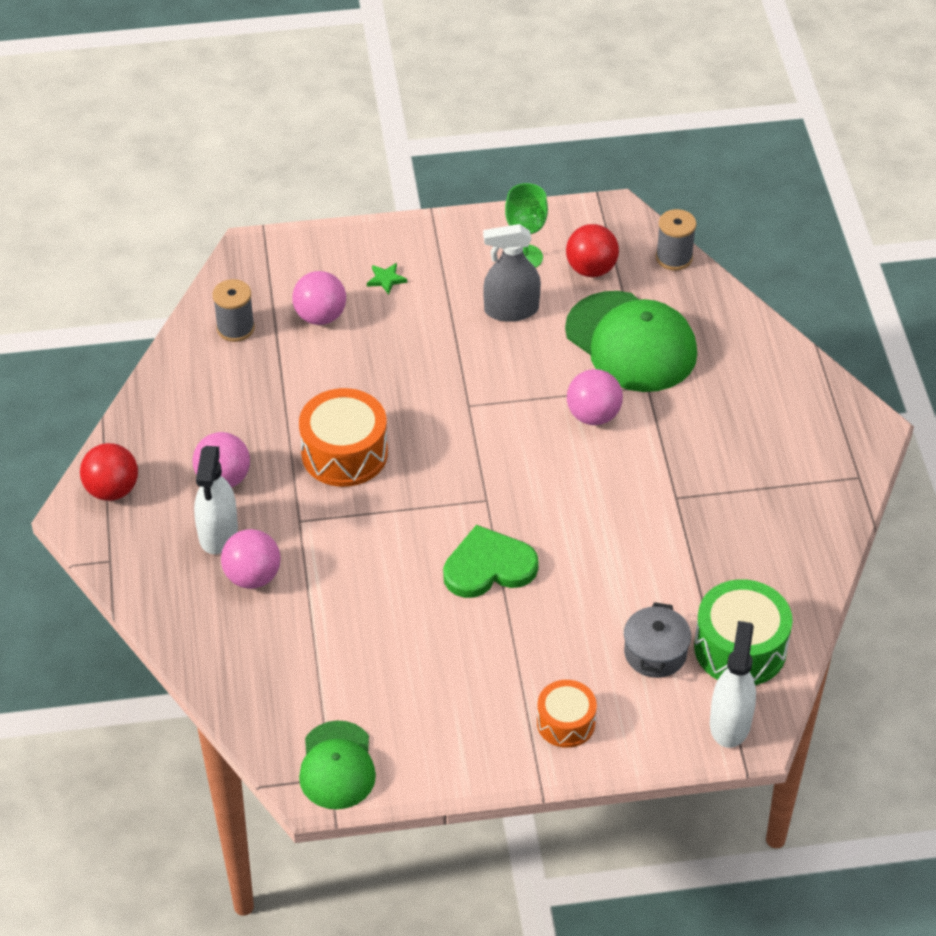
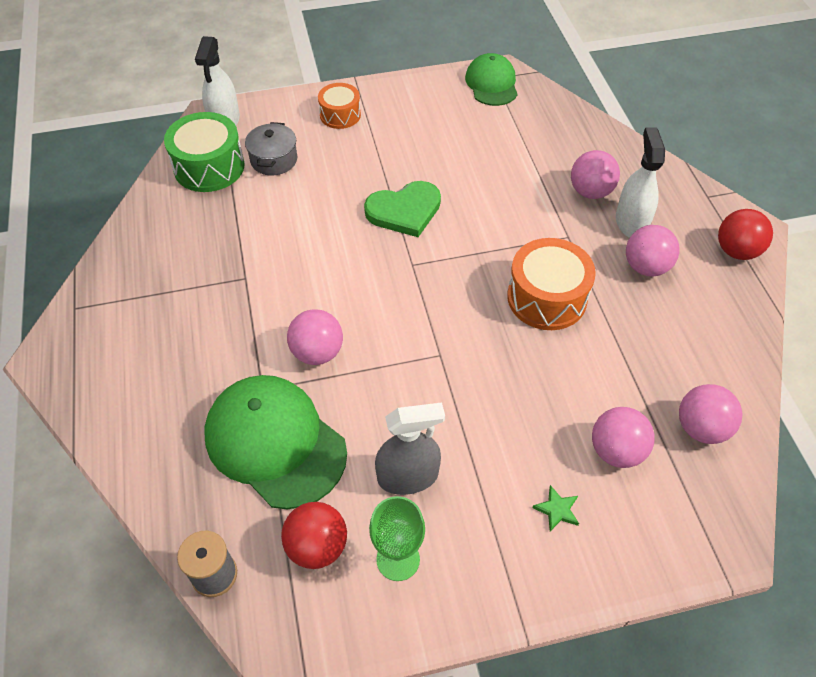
camera: 175 degrees right, 5 degrees up
grey spool [213,279,255,342] -> pink ball [679,384,742,444]

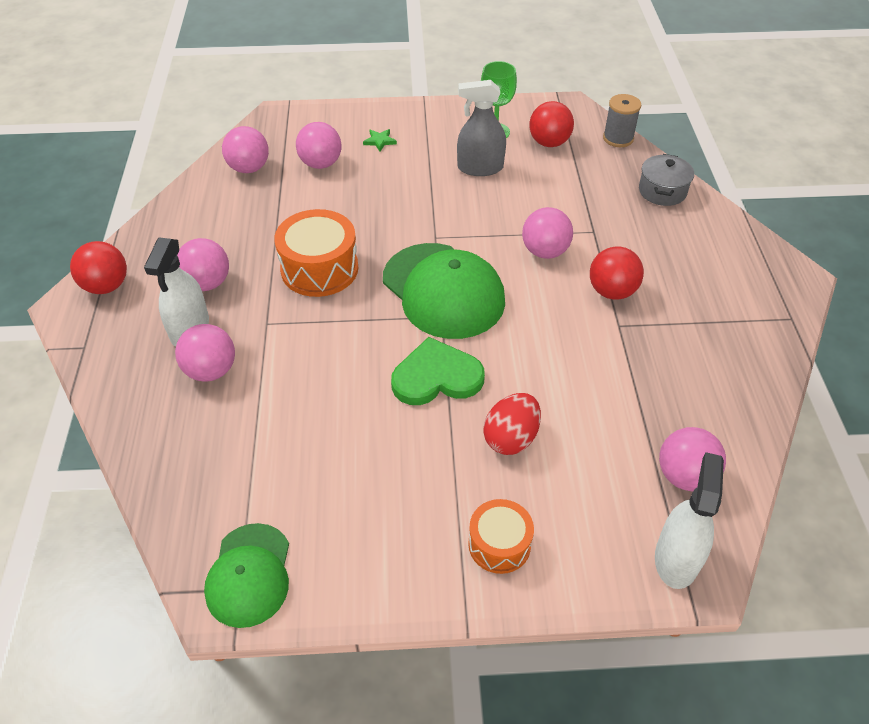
camera: 170 degrees left, 5 degrees down
green drum [164,112,245,192] -> pink ball [659,427,726,491]
green cap [204,375,347,509] -> green cap moved to [383,243,505,339]
grey pot [245,122,297,175] -> grey pot moved to [639,154,694,206]
none -> red egg [483,393,541,455]
none -> red ball [590,246,644,300]

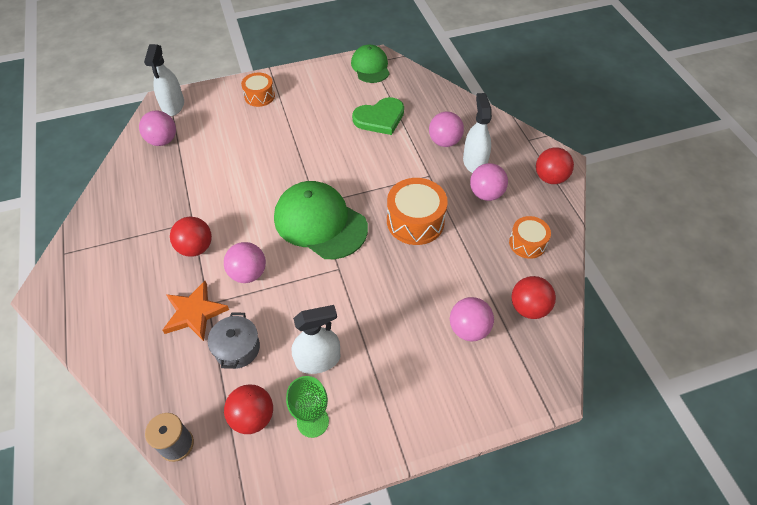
camera: 165 degrees right, 5 degrees up
pink ball [222,126,269,173] -> red ball [511,276,556,319]
green star [363,129,397,151] -> none
green heart [391,337,485,405] -> green heart moved to [352,97,404,135]
grey spray bottle [457,80,506,176] -> white spray bottle [292,305,340,374]
red egg [483,393,541,455] -> none
grey pot [639,154,694,206] -> grey pot moved to [208,312,260,369]
none -> orange star [162,281,229,341]
none -> orange drum [509,216,551,259]

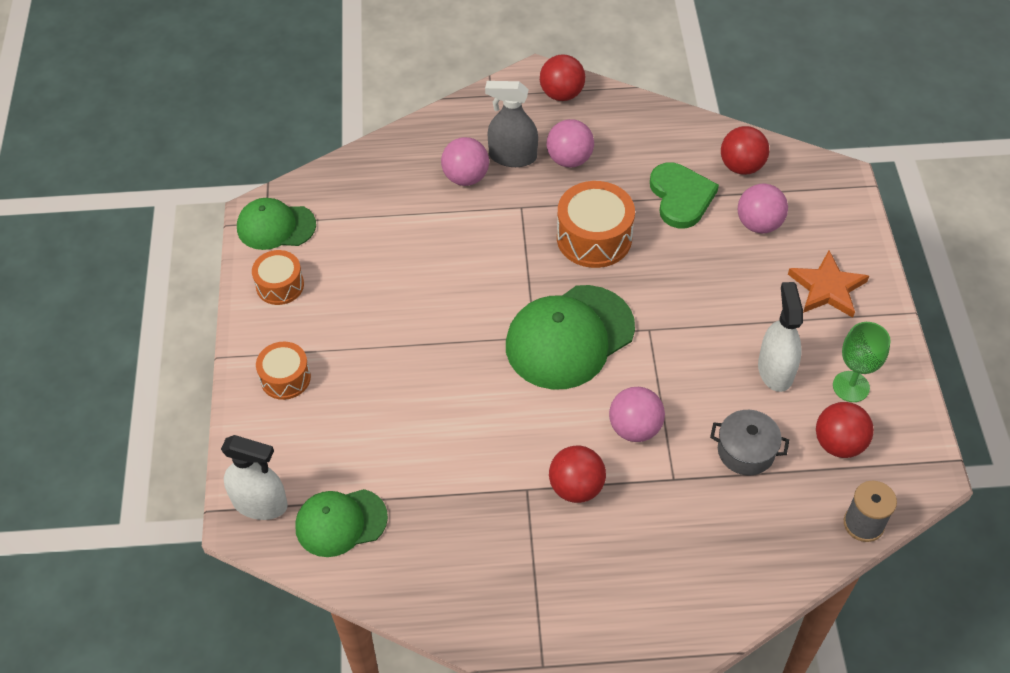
camera: 75 degrees left, 0 degrees up
pink ball [139,111,176,146] -> green cap [295,489,388,557]
orange star [162,281,229,341] -> orange star moved to [788,251,869,318]
green heart [352,97,404,135] -> green heart moved to [650,163,719,229]
white spray bottle [463,93,492,173] -> grey spray bottle [485,81,538,167]
orange drum [509,216,551,259] -> orange drum moved to [252,250,304,305]

